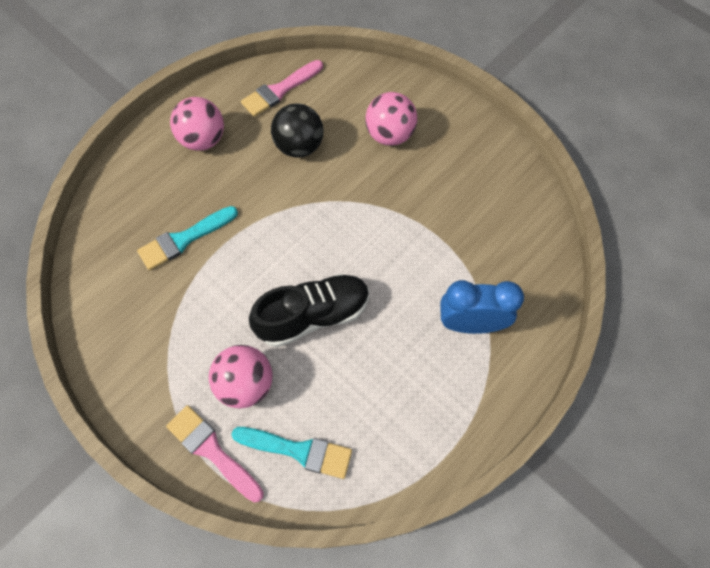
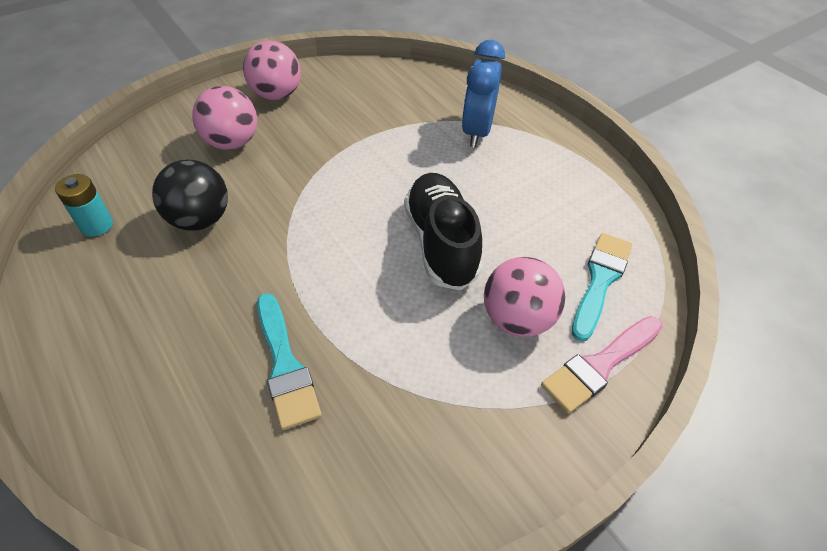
camera: 80 degrees left, 15 degrees down
pink ball [170,97,224,151] -> pink ball moved to [243,40,301,100]
pink brush [241,60,323,117] -> turquoise battery [55,174,113,237]

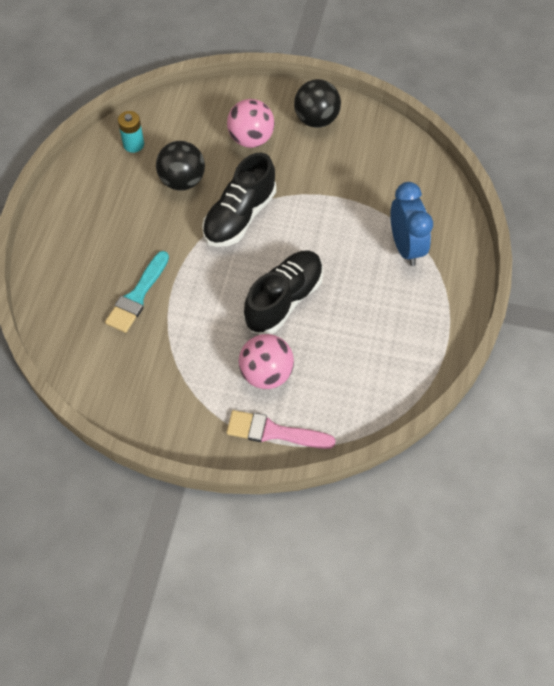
camera: 50 degrees right, 10 degrees up
pink ball [243,40,301,100] -> black ball [294,79,341,128]
blue clock [462,40,505,148] -> blue clock turned 105 degrees clockwise [390,182,433,266]
turquoise brush [572,233,632,342] -> none
none -> black shoe [202,153,276,247]

